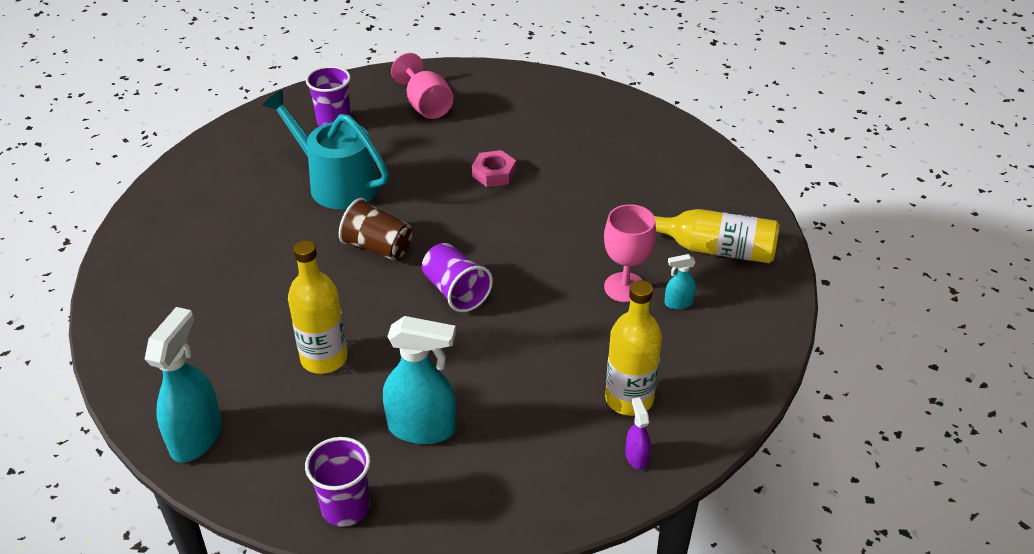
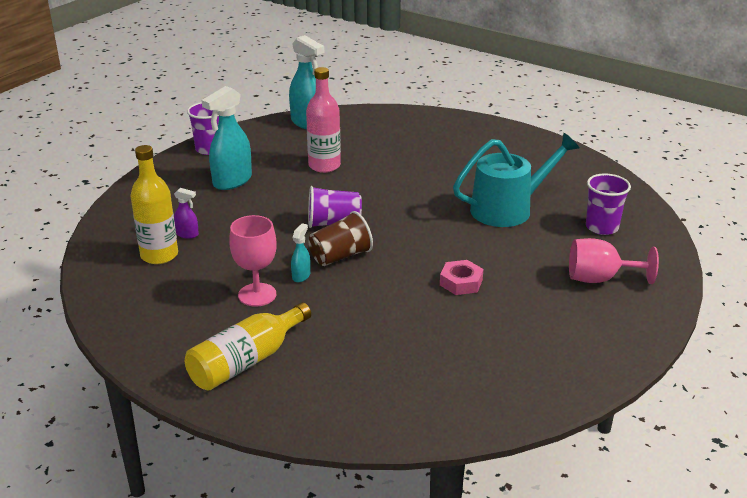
camera: 120 degrees right, 10 degrees down
yellow bottle [288,240,347,374] -> pink bottle [306,67,341,173]
brown cup [339,198,412,261] -> brown cup moved to [309,211,373,266]
purple spray bottle [625,397,651,470] -> purple spray bottle moved to [174,188,199,239]
turquoise spray bottle [665,254,696,309] -> turquoise spray bottle moved to [291,223,311,282]

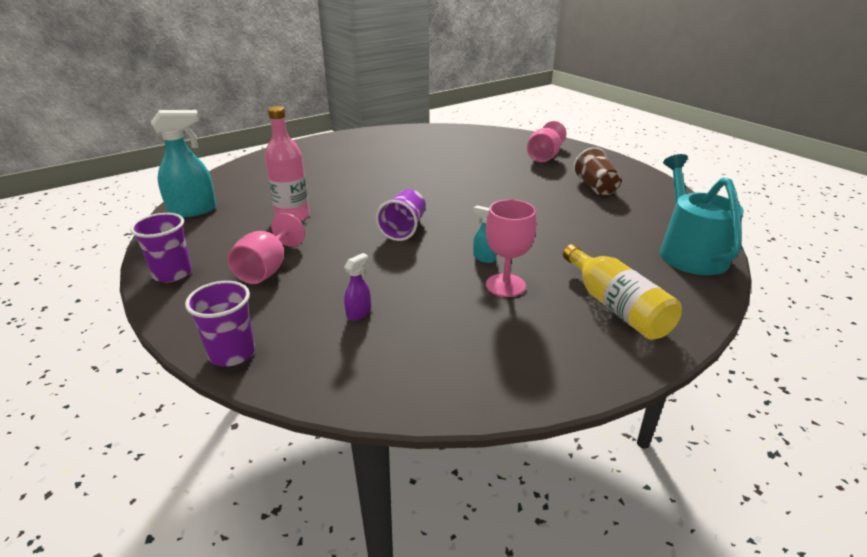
camera: 70 degrees left, 0 degrees up
yellow bottle [130,145,178,264] -> none
turquoise spray bottle [202,86,252,190] -> pink goblet [228,213,305,284]
brown cup [309,211,373,266] -> brown cup moved to [573,147,622,196]
pink nut [440,260,483,295] -> none
turquoise watering can [453,133,579,227] -> turquoise watering can moved to [660,154,744,275]
purple cup [586,173,631,235] -> purple cup moved to [185,281,255,367]

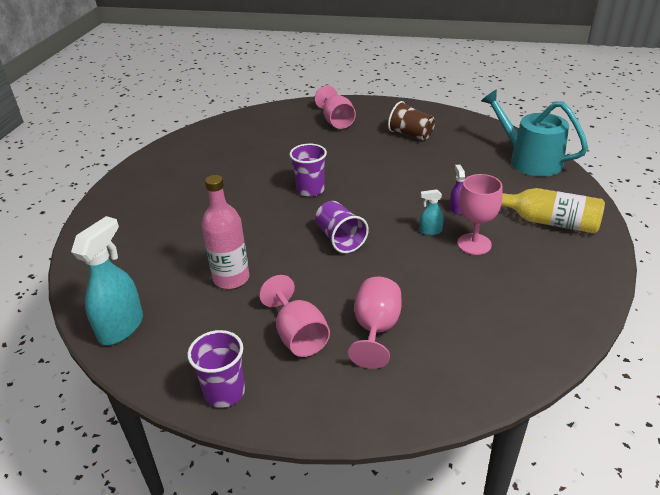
camera: 40 degrees left, 5 degrees up
purple cup [185,281,255,367] -> purple cup moved to [290,144,327,197]
purple spray bottle [344,253,371,321] -> purple spray bottle moved to [450,165,465,215]
none -> pink goblet [348,277,402,369]

